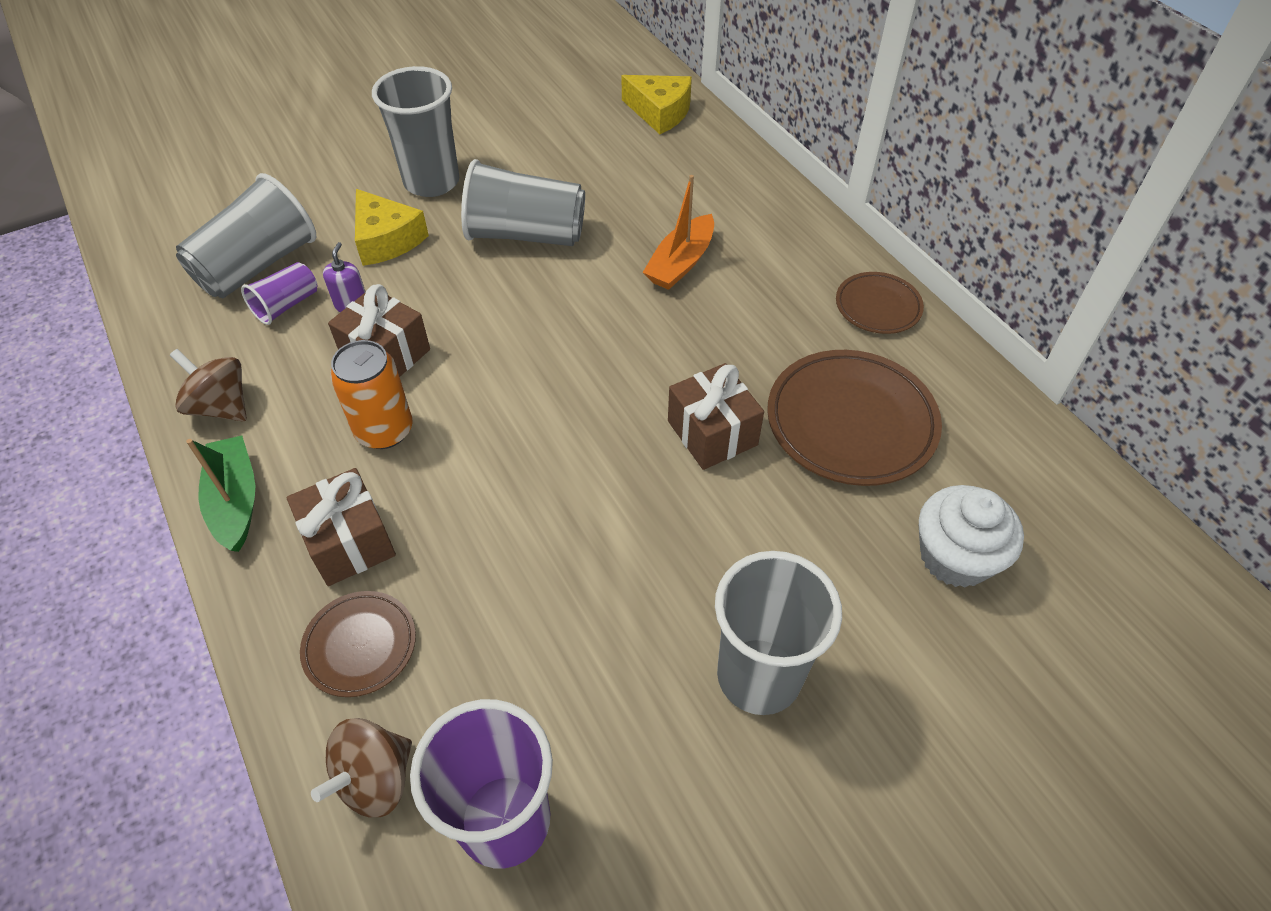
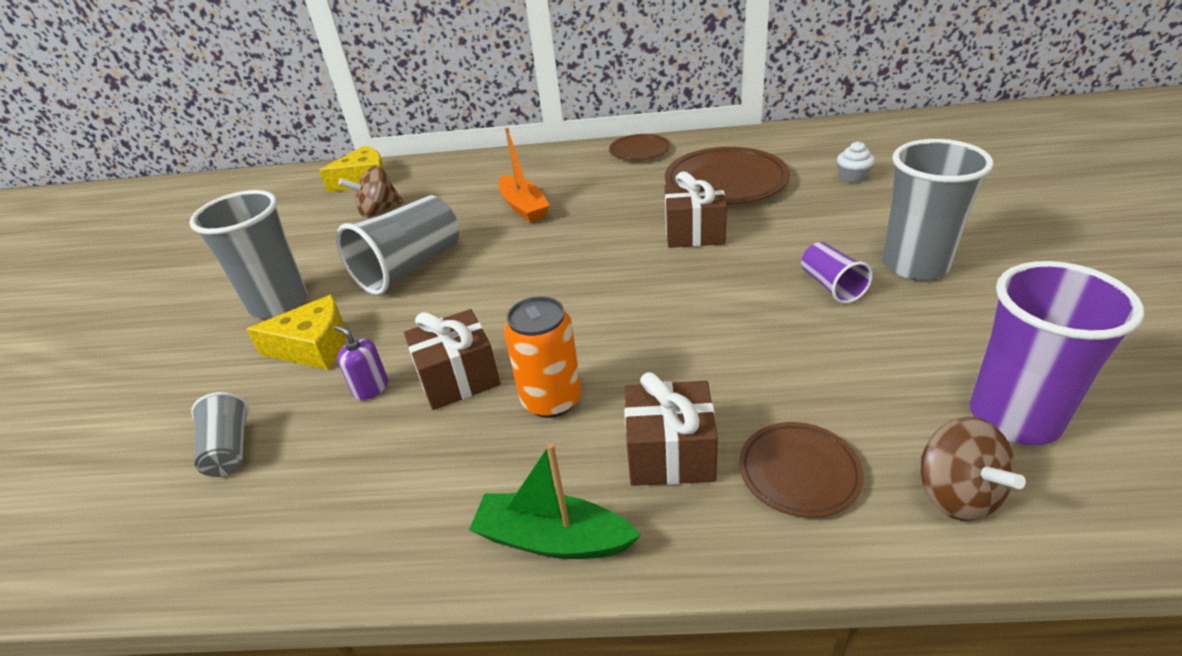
camera: 55 degrees left, 15 degrees down
brown spinning top [170,349,247,422] -> brown spinning top moved to [339,166,403,218]
grey cup [176,173,316,298] -> grey cup [191,392,250,477], size x0.53
purple cup [241,262,317,325] -> purple cup moved to [801,242,873,304]
white cupcake [919,485,1024,588] -> white cupcake [837,141,875,183], size x0.54

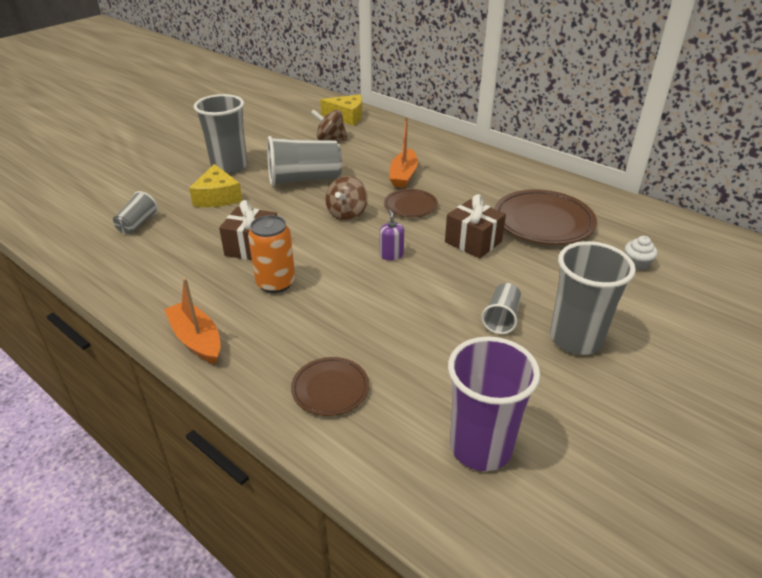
camera: 35 degrees right, 0 degrees up
yellow cheese [246,294,346,370] -> yellow cheese turned 45 degrees clockwise [189,164,243,207]
purple soap dispenser [334,325,388,400] -> purple soap dispenser moved to [380,209,404,260]
green boat [469,443,641,559] -> orange boat [164,278,221,364]
brown plate [609,134,670,161] -> brown plate moved to [384,189,438,218]
brown gift [624,372,718,486] -> none
purple cup [801,242,873,304] -> grey cup [481,283,521,334]
brown spinning top [921,417,1026,521] -> brown spinning top moved to [325,176,368,221]

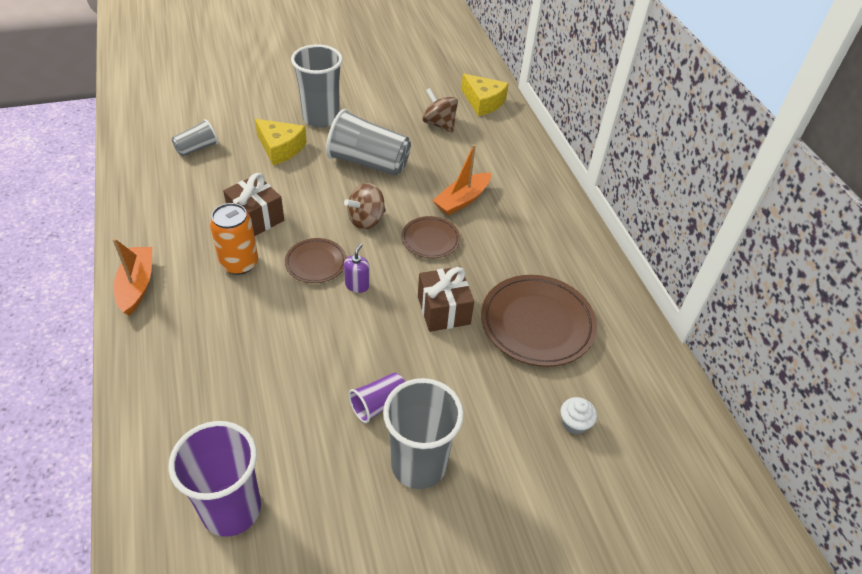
camera: 30 degrees right, 10 degrees up
yellow cheese [189,164,243,207] -> yellow cheese turned 75 degrees counterclockwise [255,119,307,165]
brown plate [291,357,369,416] -> brown plate moved to [285,238,346,283]
grey cup [481,283,521,334] -> purple cup [349,372,405,423]

